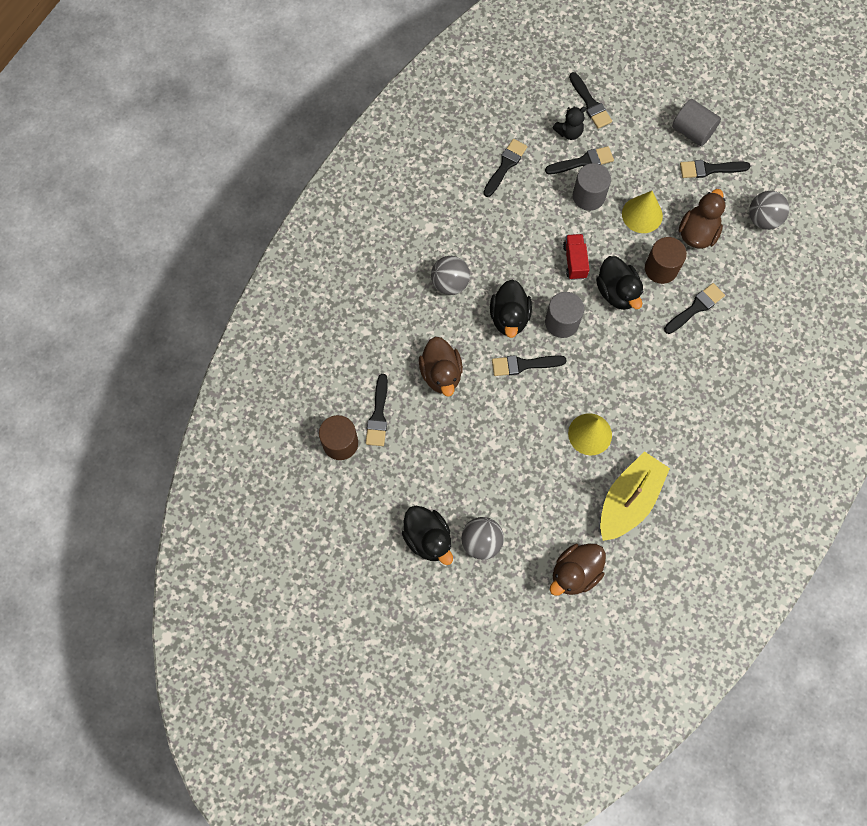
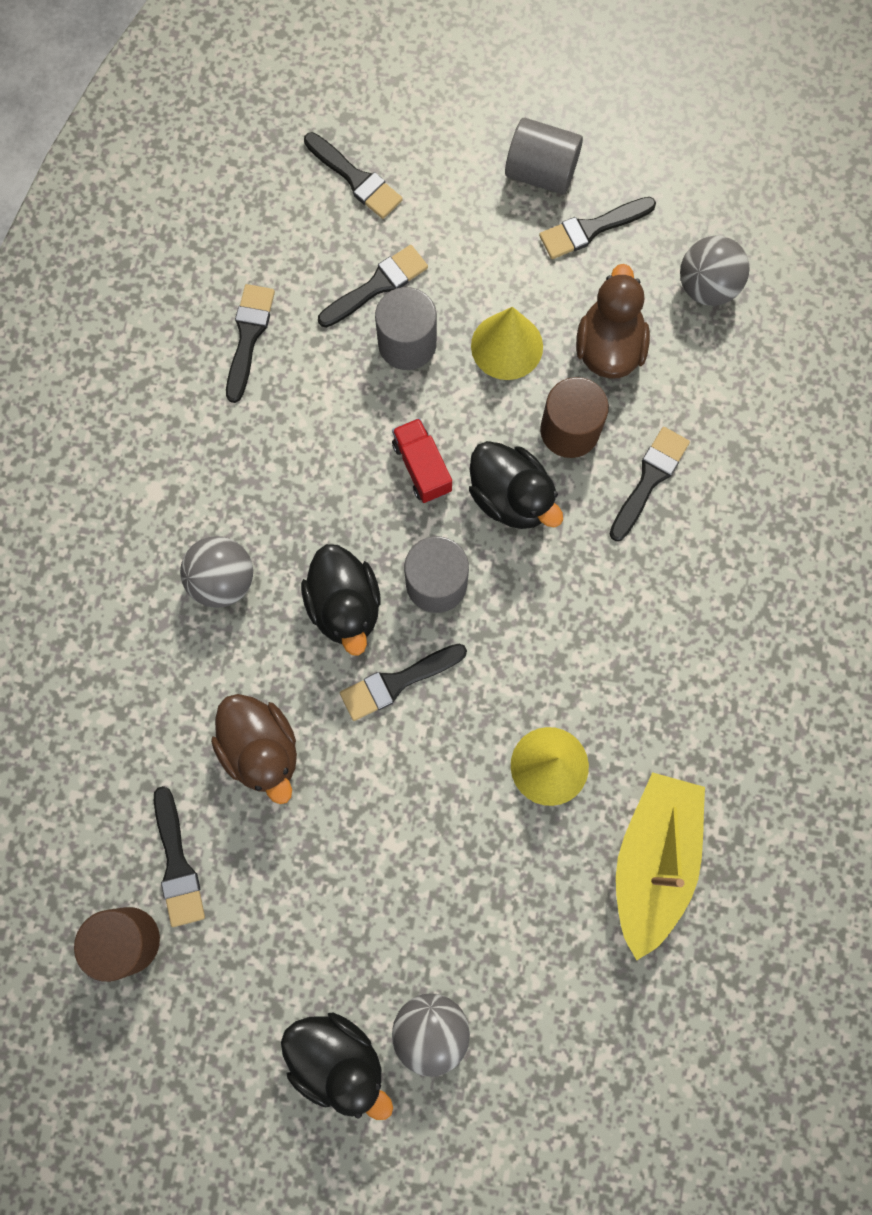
camera: 20 degrees left, 5 degrees up
brown duck [550,544,606,596] -> none
black teddy bear [552,107,586,140] -> none

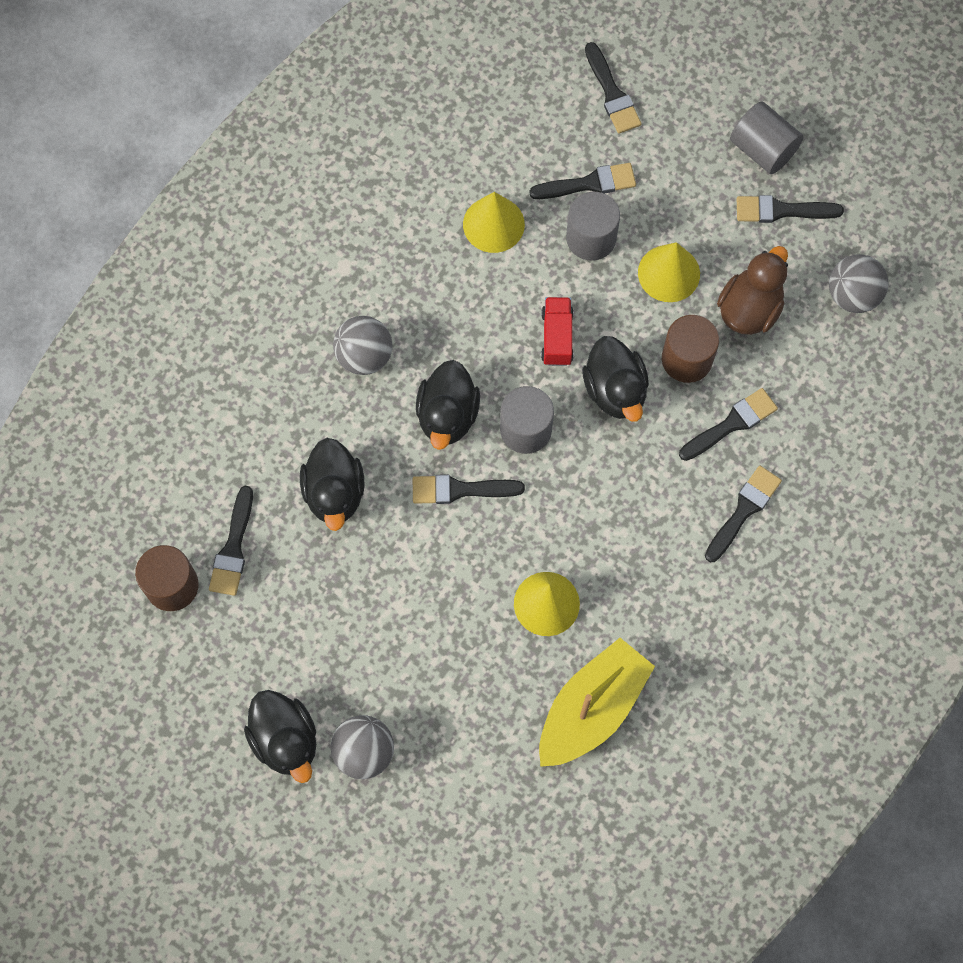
camera: 25 degrees right, 5 degrees down
brown duck [211,694,297,804] -> black duck [300,438,365,531]
black brush [226,284,275,403] -> black brush moved to [705,466,782,562]
none -> yellow cone [463,192,525,253]

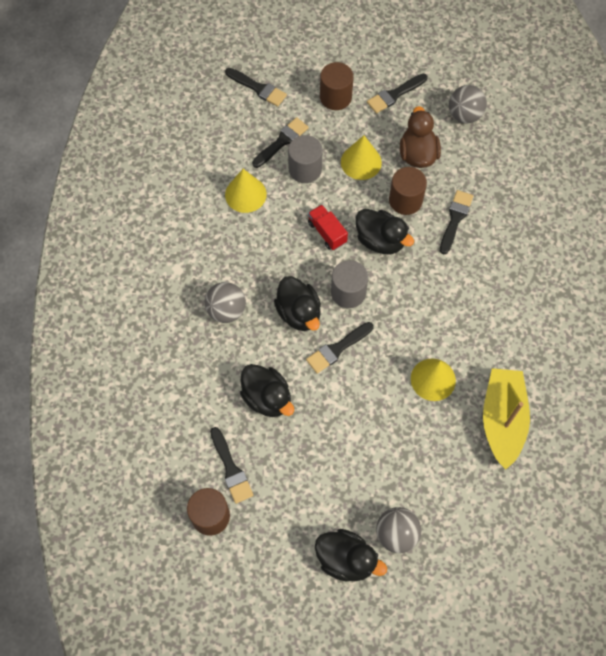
camera: 35 degrees left, 5 degrees down
black brush [705,466,782,562] -> none
grey cylinder [730,102,803,174] -> none
none -> brown cylinder [320,62,354,110]

